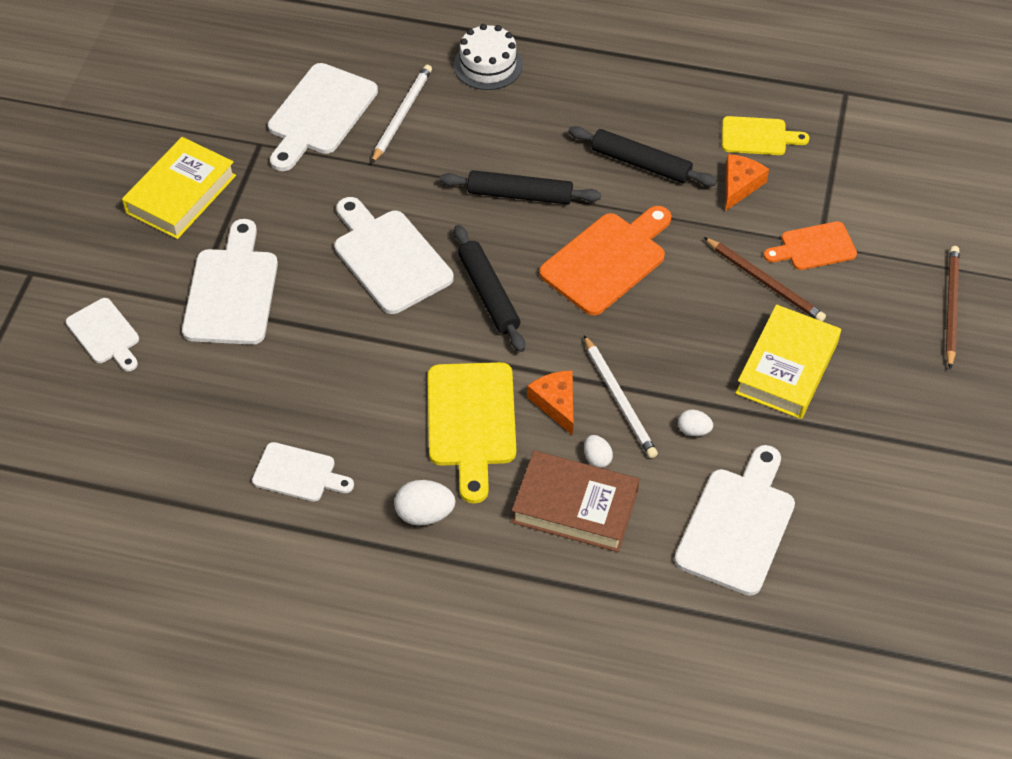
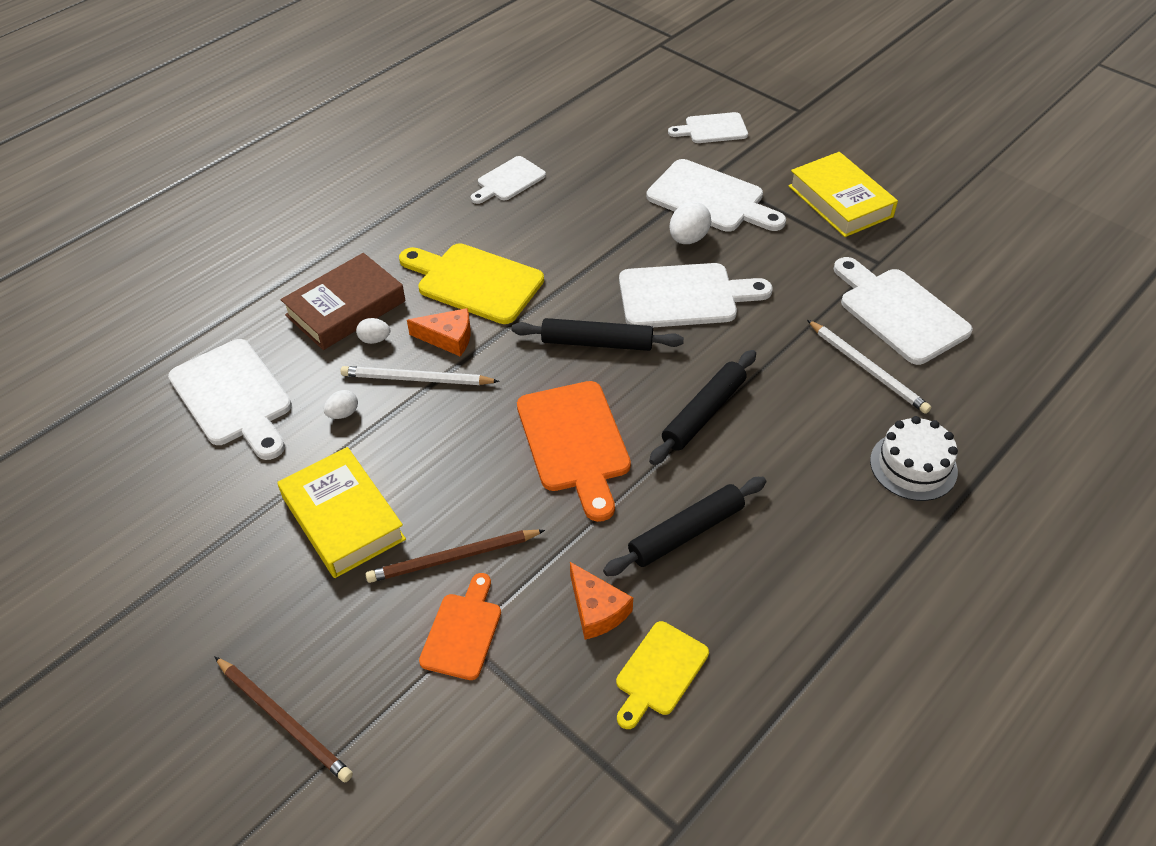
camera: 120 degrees right, 5 degrees down
white egg [395,480,455,525] -> white egg moved to [669,202,711,244]

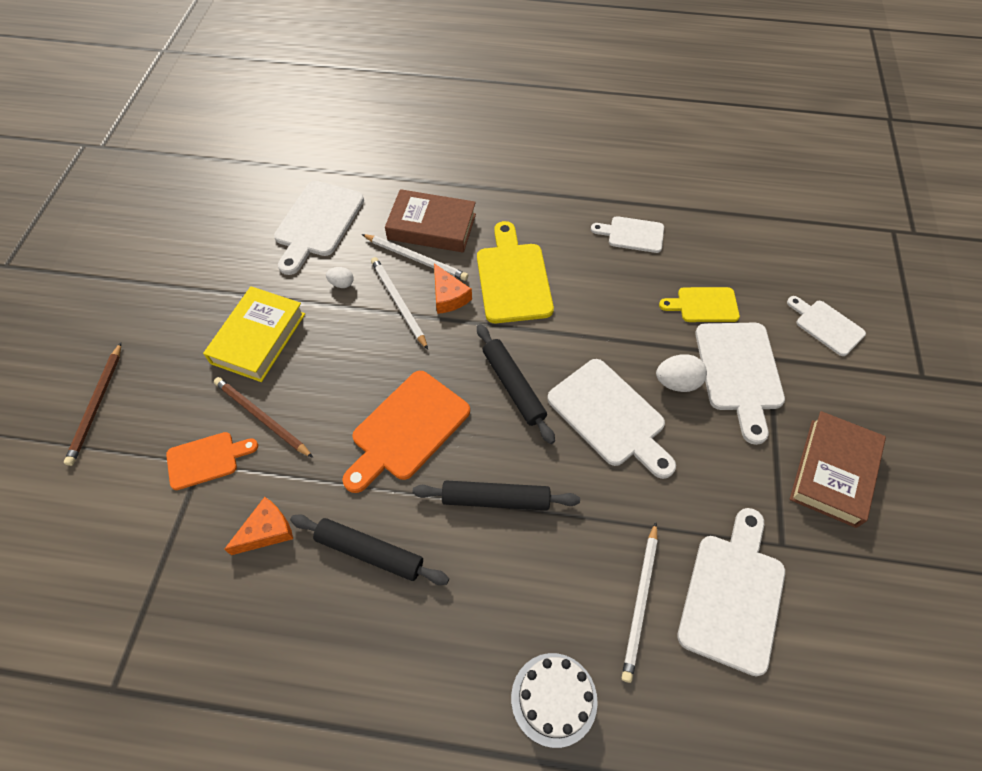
camera: 55 degrees right, 10 degrees up
white egg [356,318,390,344] -> white pencil [362,234,468,281]
orange cheese [570,562,633,640] -> orange cheese turned 150 degrees counterclockwise [224,497,293,555]
yellow cutting board [616,621,709,729] -> yellow cutting board moved to [659,287,740,322]
yellow book [789,152,898,237] -> brown book [790,411,886,528]

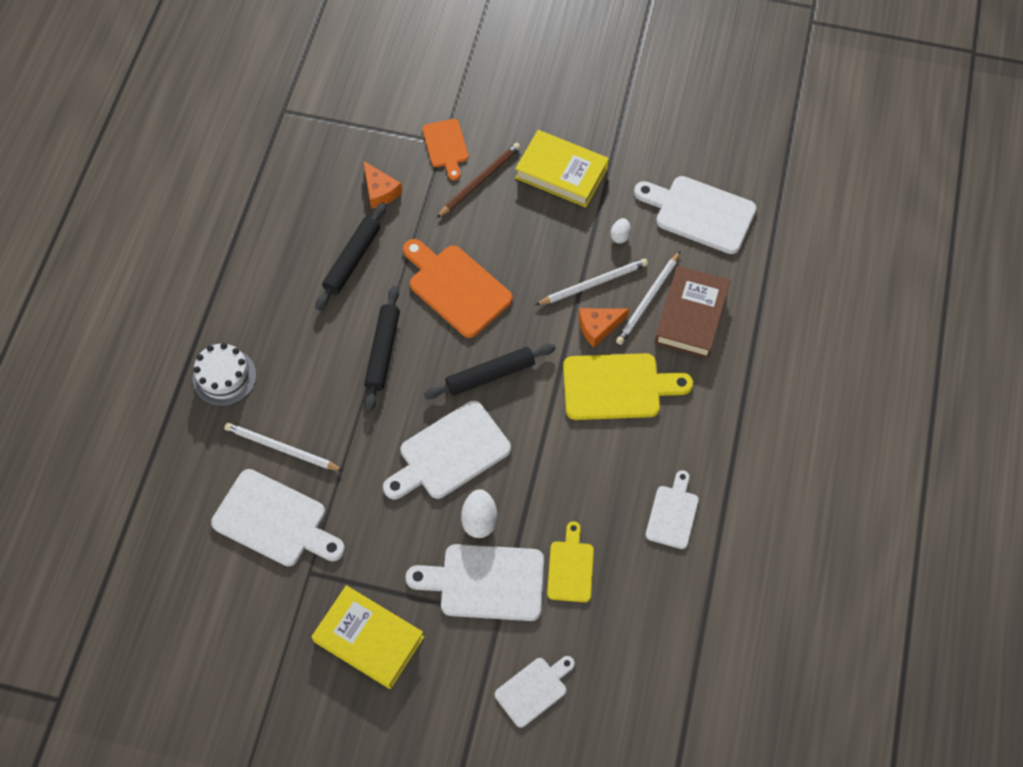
camera: 95 degrees right, 5 degrees up
brown pencil [64,343,121,466] -> none
brown book [790,411,886,528] -> yellow book [312,585,424,689]

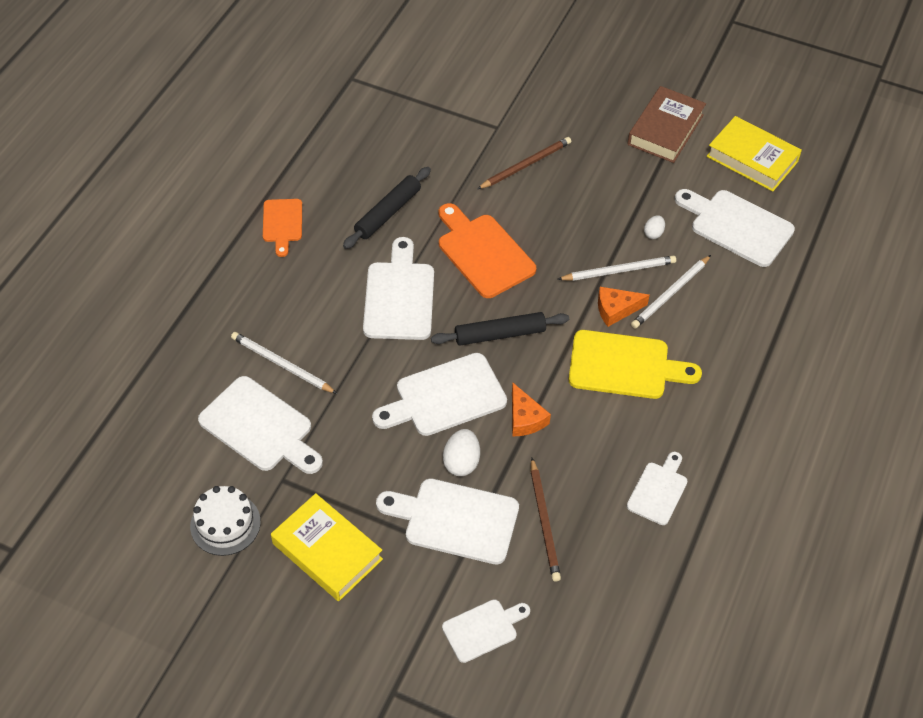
camera: 10 degrees right, 10 degrees down
white cake [193,343,256,406] -> white cake moved to [190,486,261,556]
orange cheese [363,161,402,209] -> orange cheese moved to [512,383,551,437]
black rolling pin [364,286,400,412] -> white cutting board [363,237,434,340]
orange cutting board [422,119,468,180] -> orange cutting board moved to [263,199,302,257]
yellow book [515,130,609,207] -> yellow book moved to [706,116,802,192]
yellow cutting board [547,521,594,602] -> brown pencil [531,458,561,581]
brown book [654,266,731,359] -> brown book moved to [627,86,706,163]

